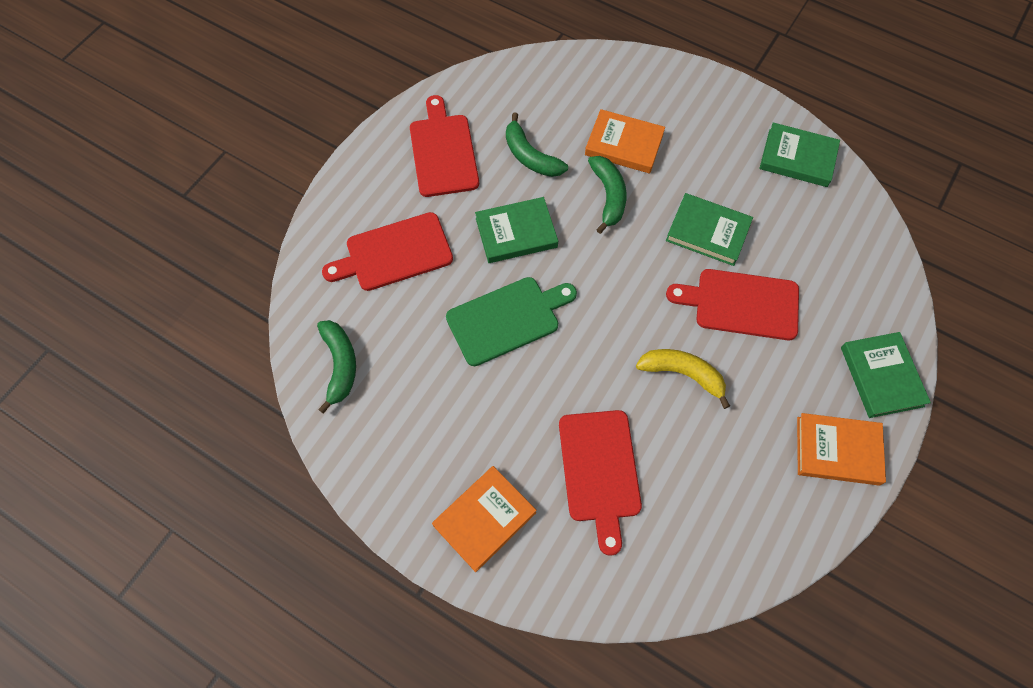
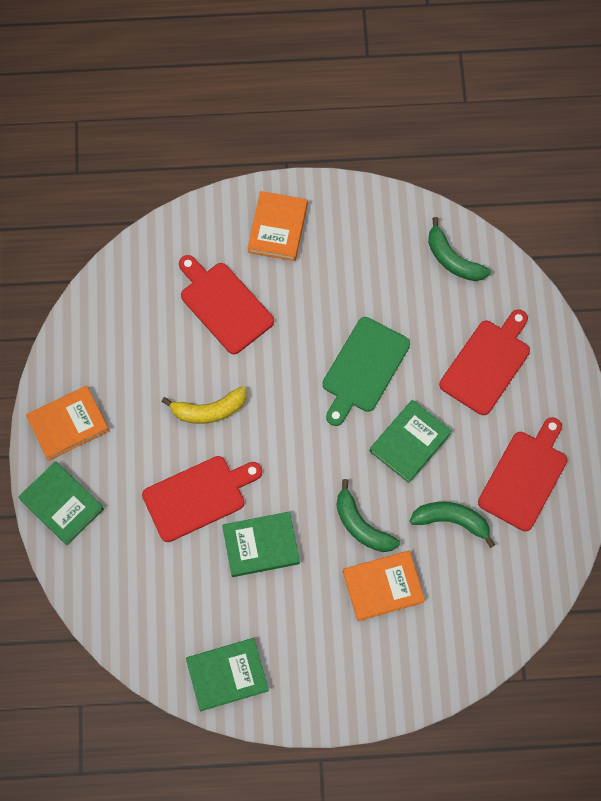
camera: 145 degrees right, 5 degrees up
red cutting board [410,95,479,197] -> red cutting board turned 105 degrees counterclockwise [478,417,567,531]

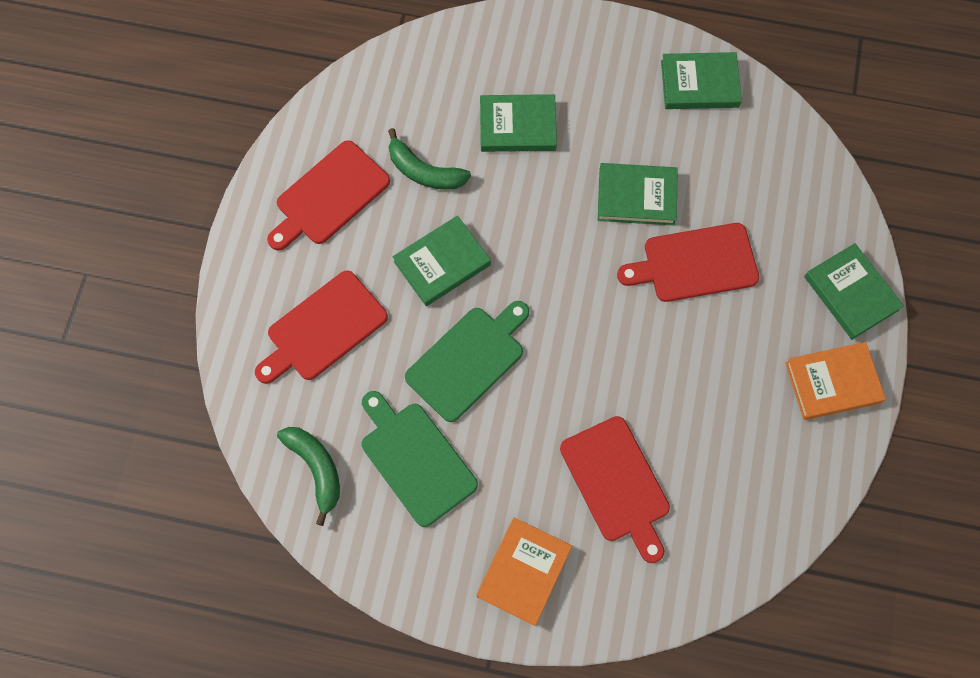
camera: 165 degrees left, 0 degrees up
yellow banana [161,386,247,424] -> none
green banana [336,479,400,552] -> none
orange book [343,551,425,621] -> green book [480,94,557,152]
none -> green cutting board [362,391,478,527]

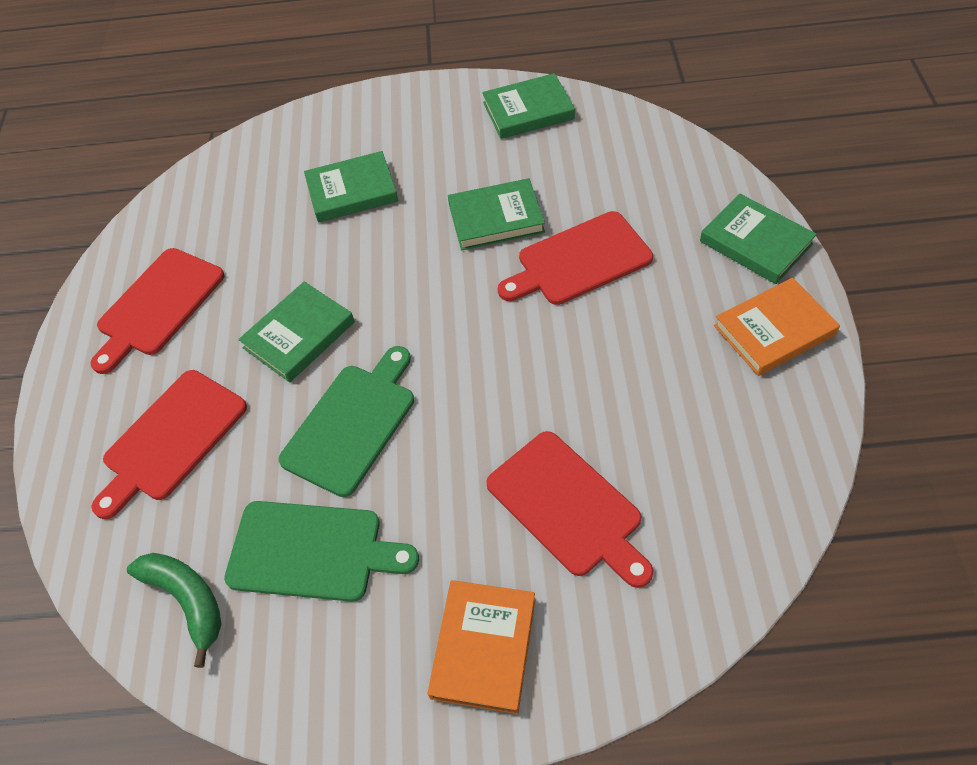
camera: 10 degrees left, 15 degrees down
green cutting board [362,391,478,527] -> green cutting board turned 150 degrees clockwise [224,501,419,602]
green banana [388,128,471,190] -> none

